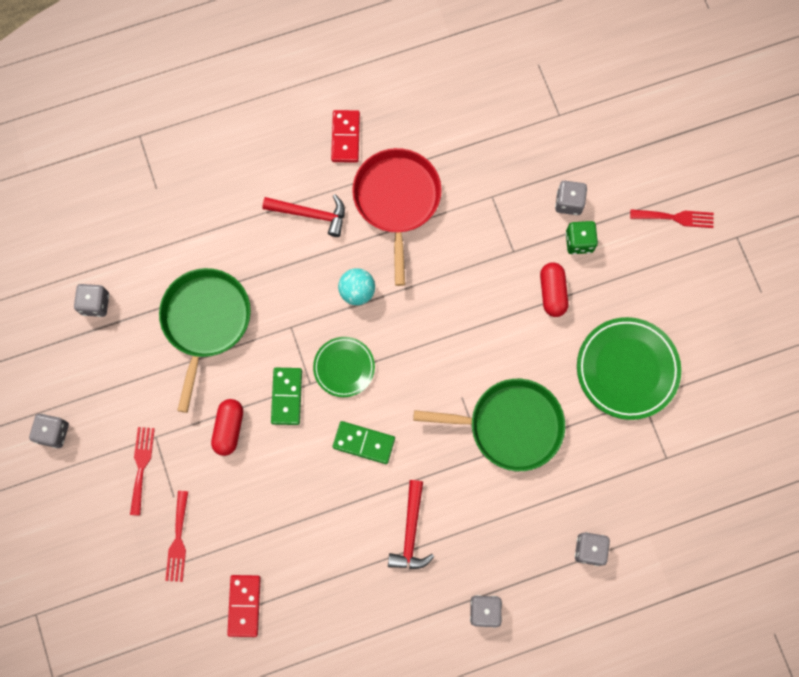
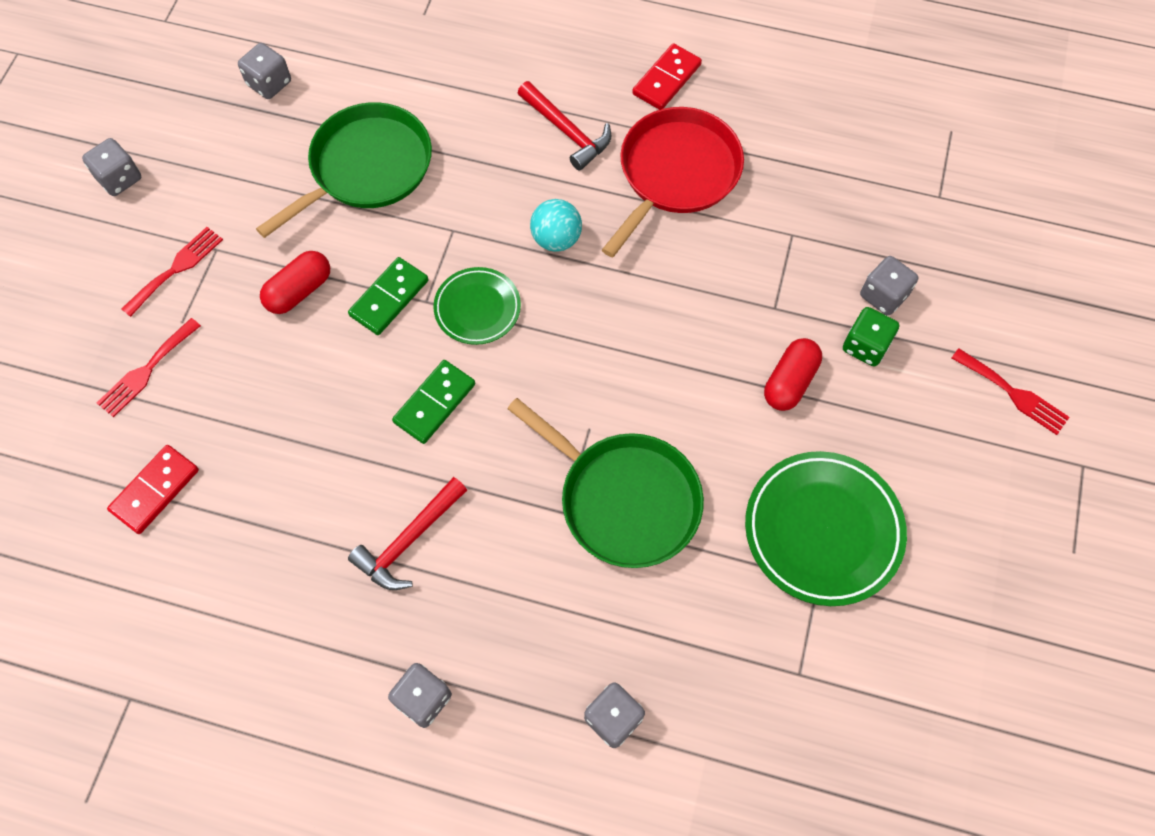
camera: 35 degrees right, 10 degrees down
green domino [333,421,395,464] -> green domino turned 75 degrees clockwise [392,360,475,444]

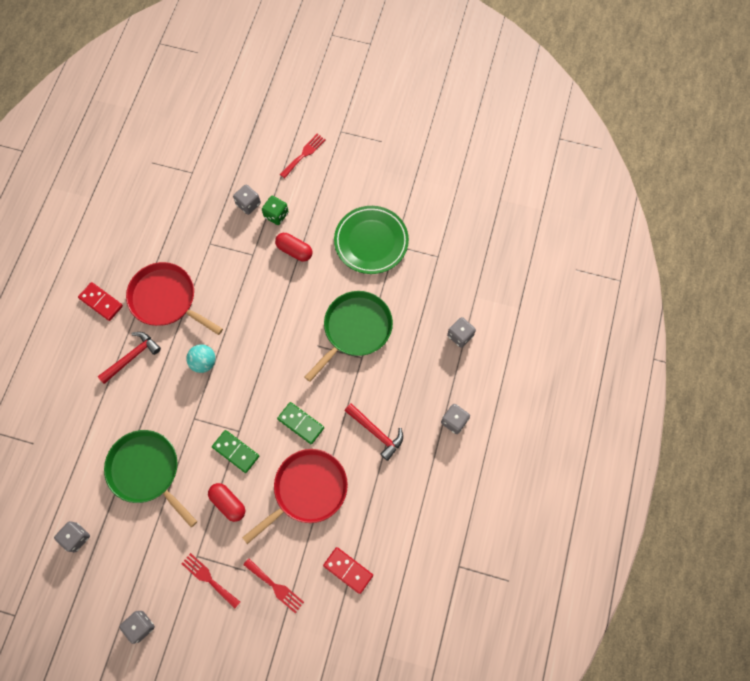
camera: 90 degrees left, 5 degrees up
green plate [433,267,521,345] -> none
none -> red pan [242,449,348,544]

